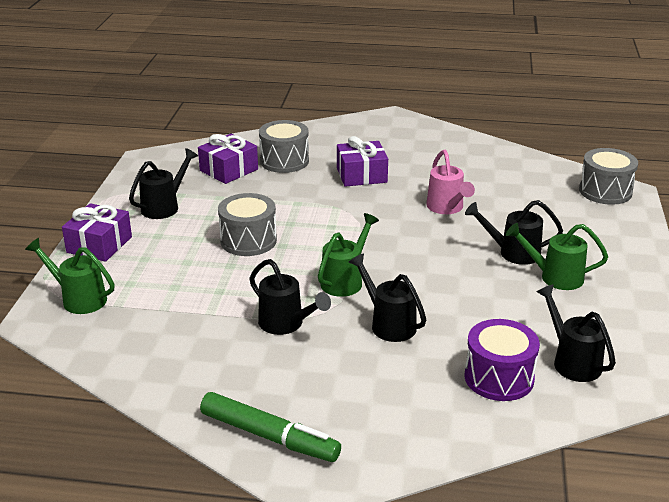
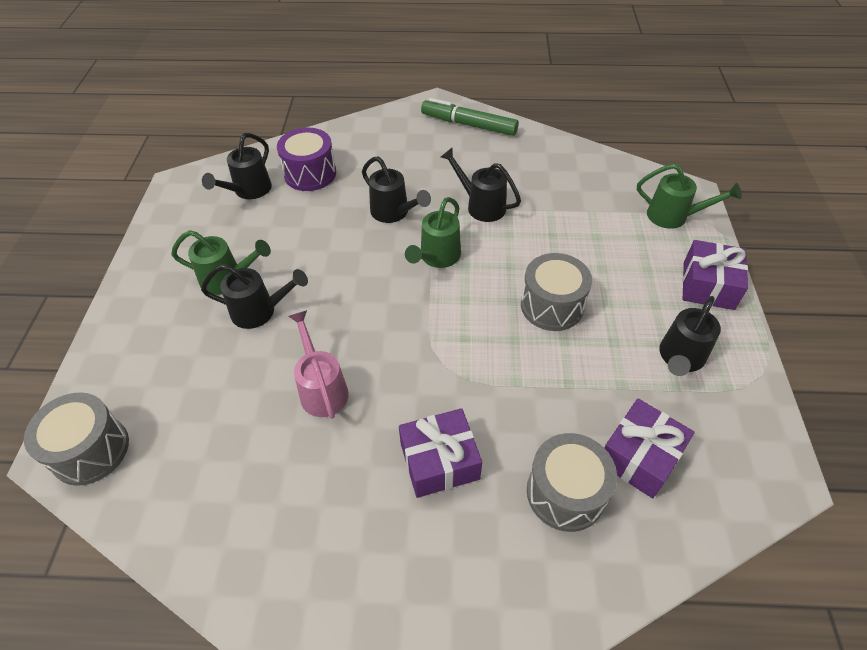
camera: 175 degrees right, 20 degrees up
black watering can [536,284,616,382] -> black watering can turned 60 degrees clockwise [202,133,272,199]

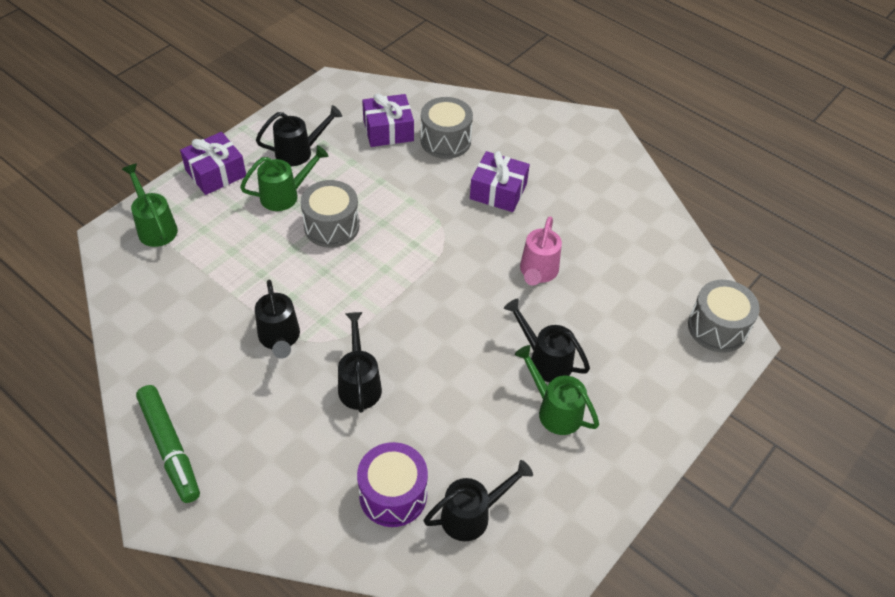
camera: 145 degrees left, 0 degrees up
green watering can [405,197,461,268] -> green watering can moved to [240,145,328,211]

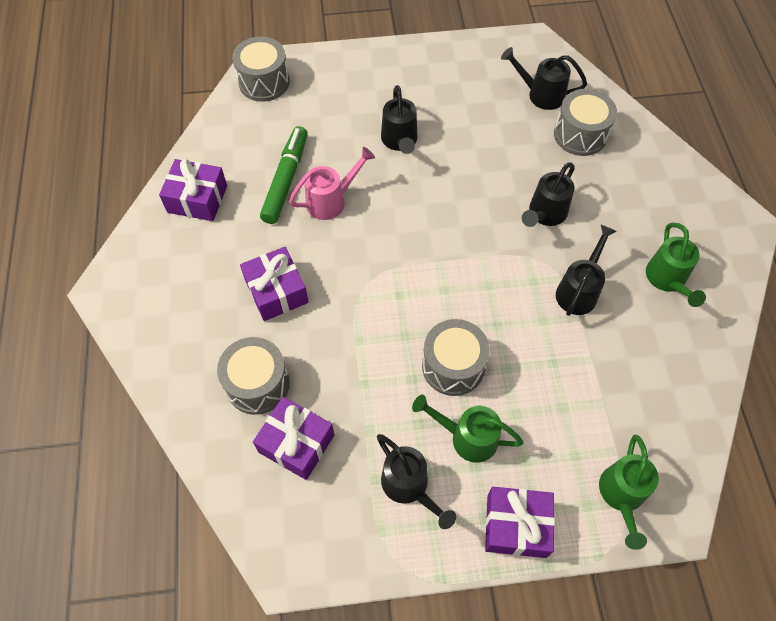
camera: 135 degrees left, 10 degrees up
green marker [136,385,200,503] -> green marker moved to [260,126,308,224]
black watering can [256,105,342,166] -> black watering can turned 150 degrees counterclockwise [377,434,456,529]
purple drum [357,442,428,527] -> grey drum [554,89,617,156]
green watering can [515,345,599,435] -> green watering can moved to [646,223,706,307]
none -> purple gift [159,159,227,221]

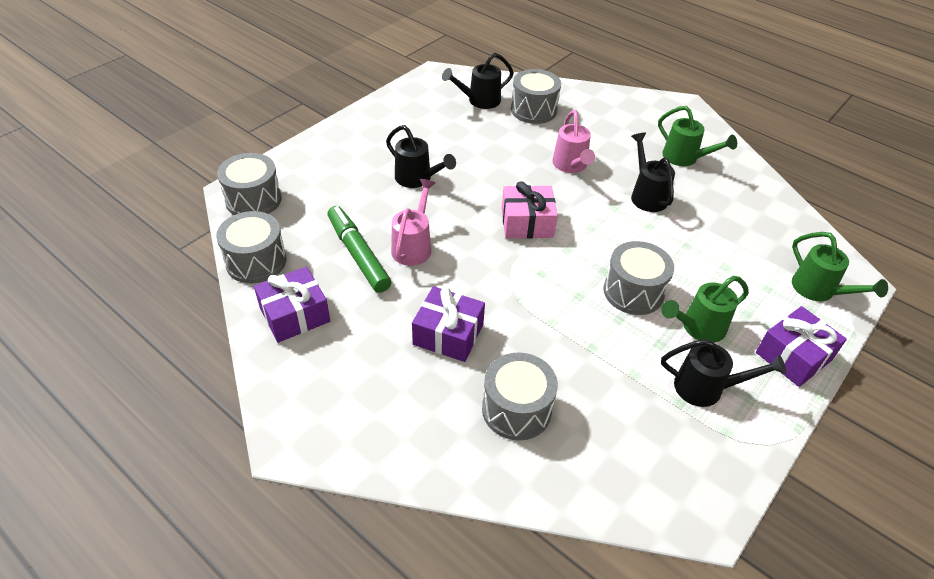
camera: 45 degrees left, 15 degrees down
purple gift [253,397,334,480] -> none
black watering can [522,163,575,227] -> pink watering can [552,110,595,173]
none -> grey drum [216,211,286,283]
none -> pink gift [502,181,558,239]

